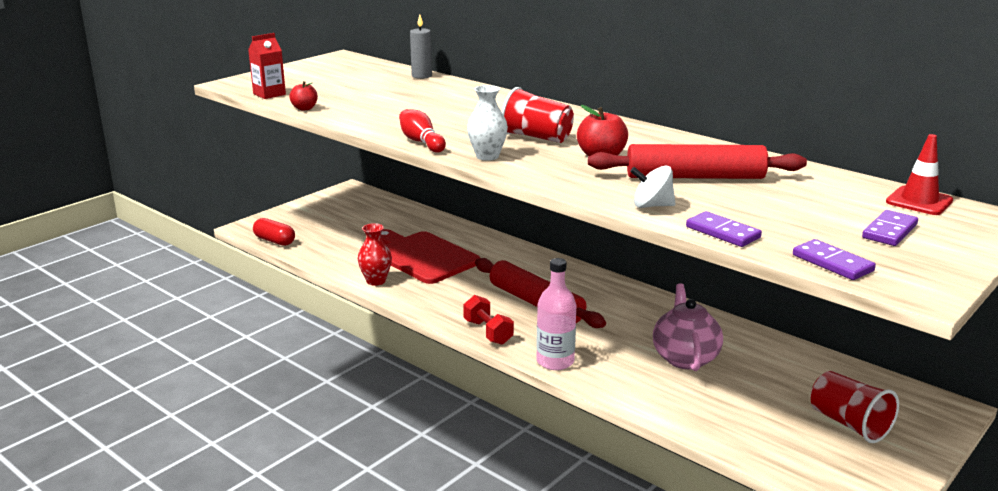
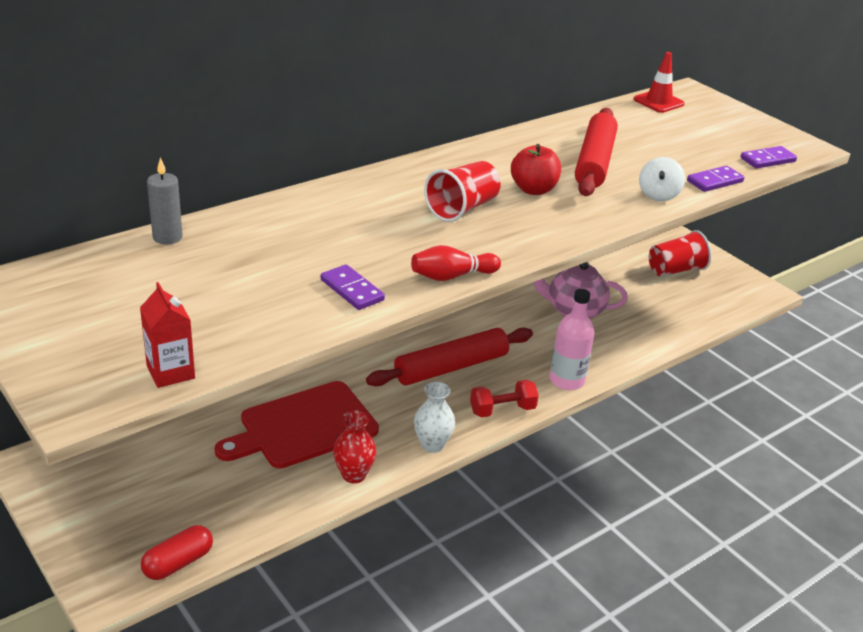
camera: 80 degrees left, 10 degrees up
red apple [289,81,318,110] -> none
white vase [467,85,508,161] -> white vase moved to [414,382,455,453]
purple domino [862,210,918,246] -> purple domino moved to [321,264,385,310]

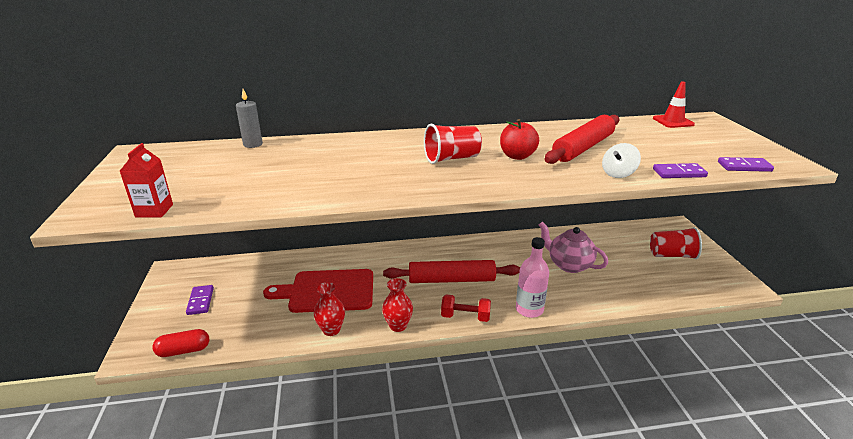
camera: 30 degrees right, 5 degrees down
purple domino [321,264,385,310] -> purple domino moved to [186,285,214,315]
red bowling pin [411,245,501,281] -> none
white vase [414,382,455,453] -> red vase [382,278,413,332]

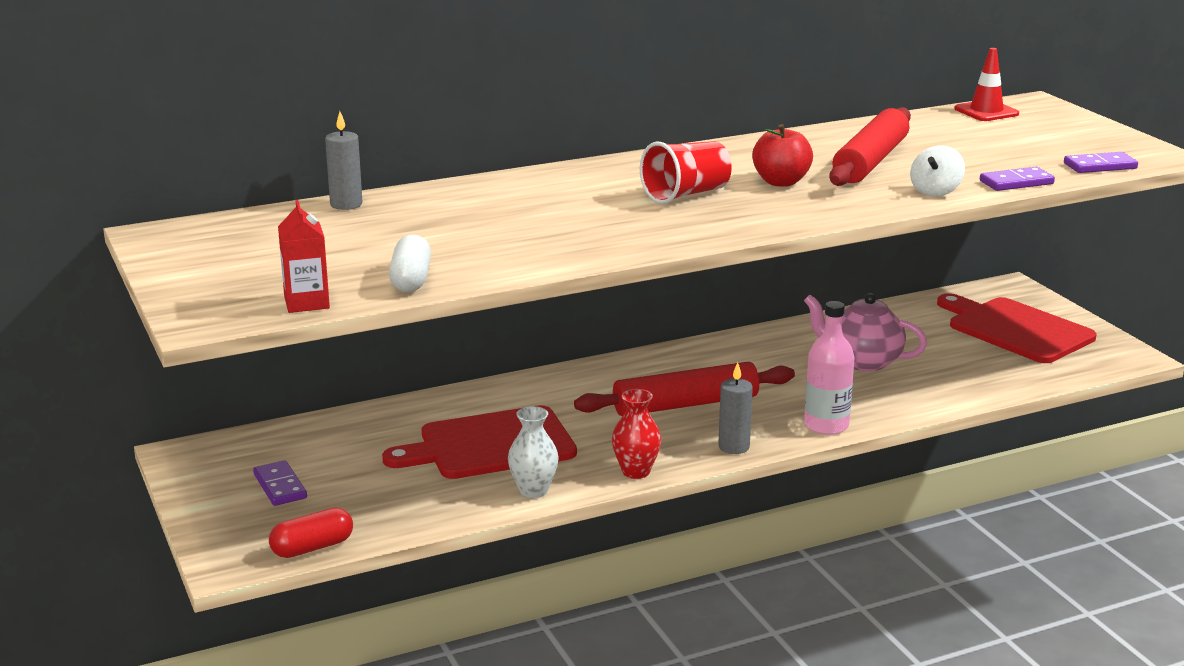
camera: 15 degrees left, 5 degrees down
red vase [314,282,345,336] -> white vase [508,406,558,498]
red dumbbell [441,295,491,322] -> grey candle [718,362,753,454]
red cup [650,227,702,259] -> red cutting board [937,293,1096,363]
none -> white capsule [389,234,431,292]

